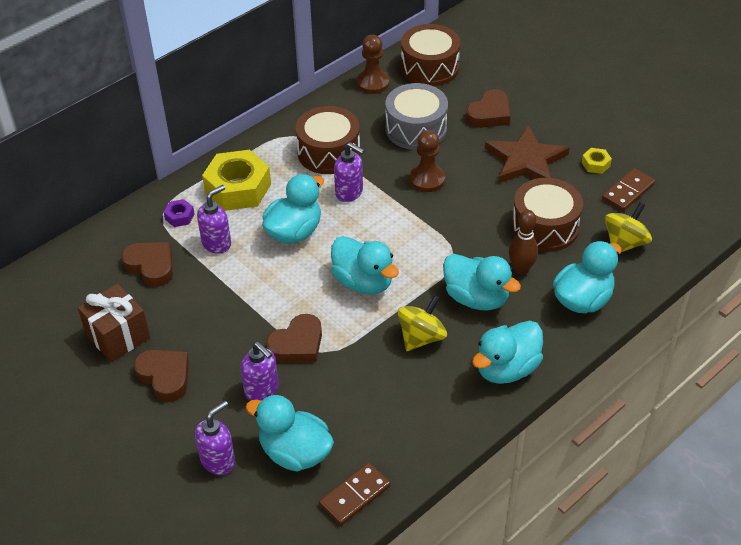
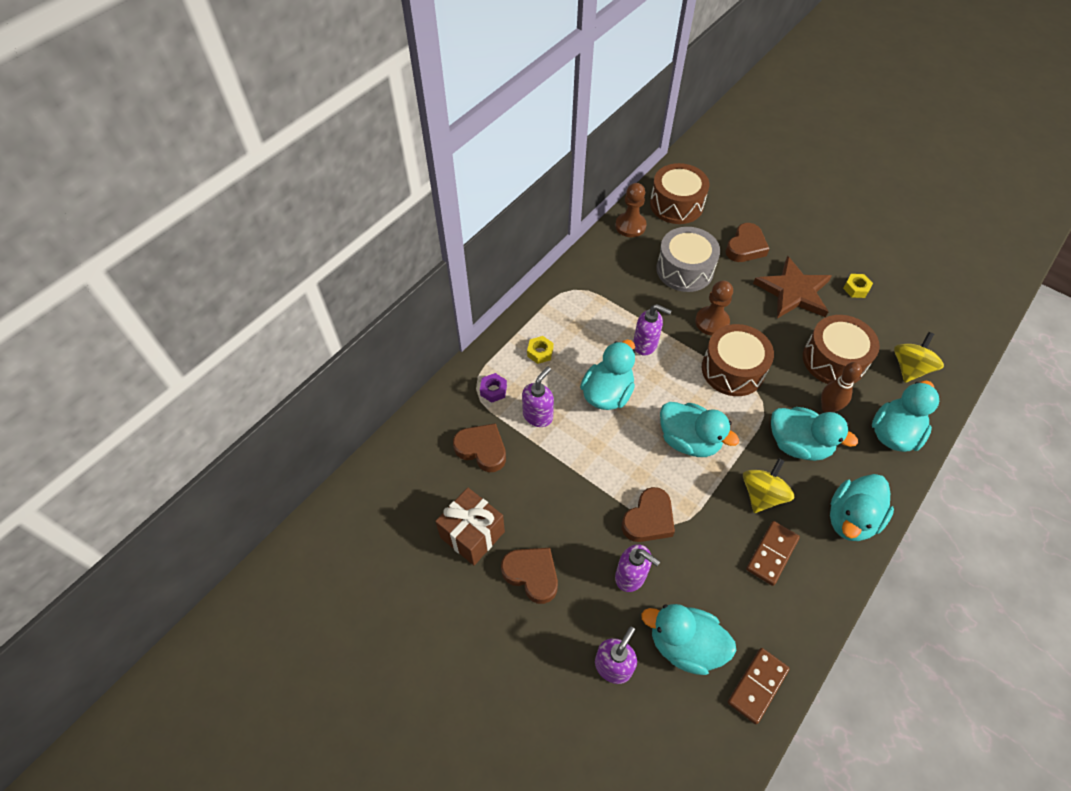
camera: 10 degrees left, 10 degrees up
yellow nut [202,150,271,211] -> yellow nut [527,336,554,364], size x0.44
brown drum [296,106,360,174] -> brown drum moved to [702,324,774,396]
brown domino [602,168,655,211] -> brown domino moved to [746,521,800,586]

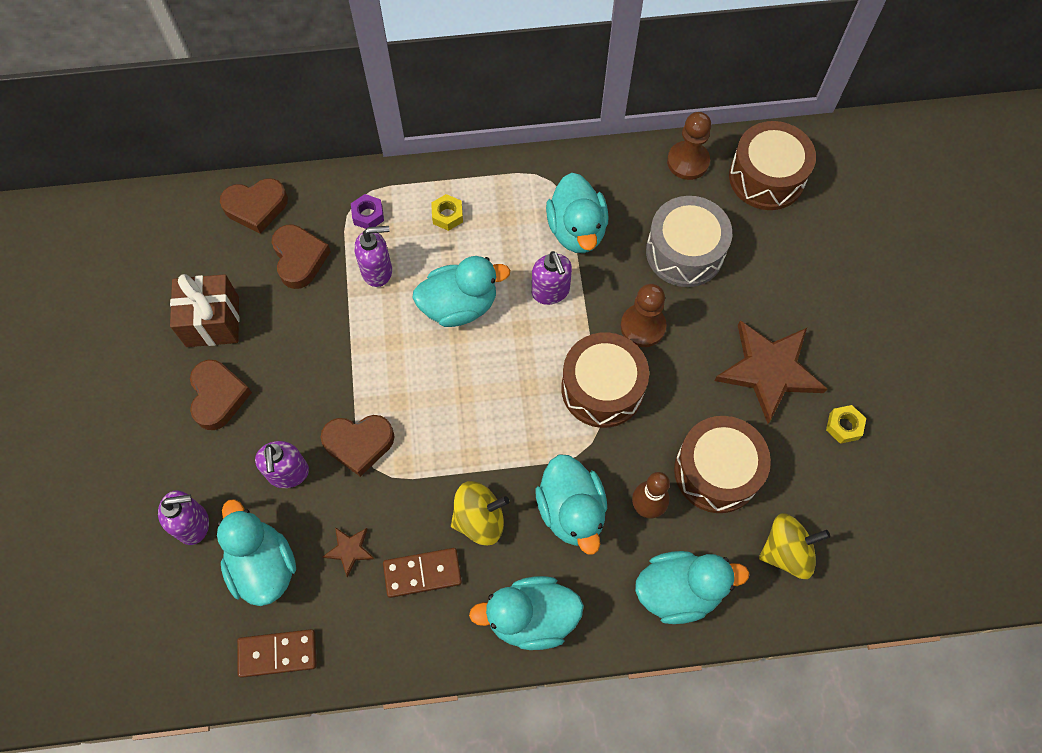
camera: 45 degrees right, 10 degrees up
turquoise duck [660,402,739,457] -> turquoise duck moved to [546,173,609,253]
brown heart [725,223,769,262] -> brown heart moved to [220,178,288,234]
none -> brown star [323,527,374,577]

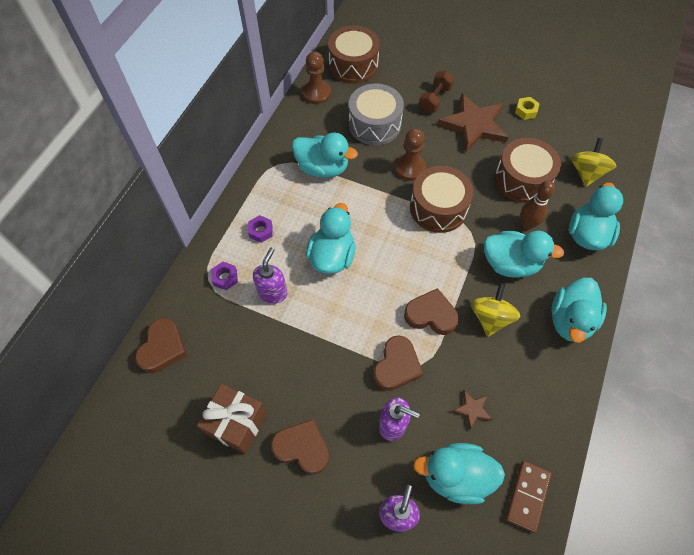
camera: 60 degrees left, 5 degrees down
brown heart [272,224,331,289] -> brown heart moved to [404,288,459,335]
brown domino [383,548,462,598] -> none
yellow nut [431,194,463,231] -> purple nut [248,215,273,243]
purple soap dispenser [532,251,572,305] -> none
none -> brown dumbbell [419,71,455,113]

